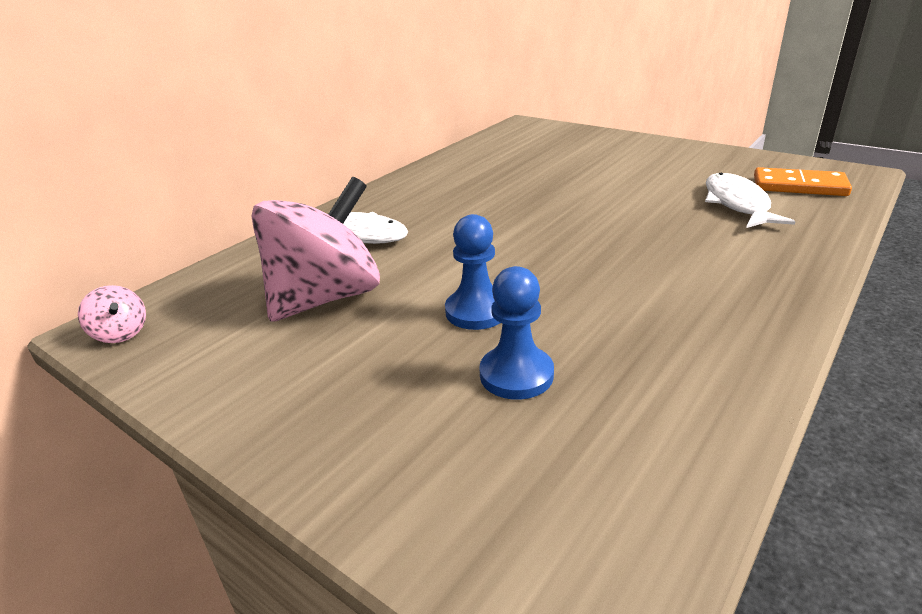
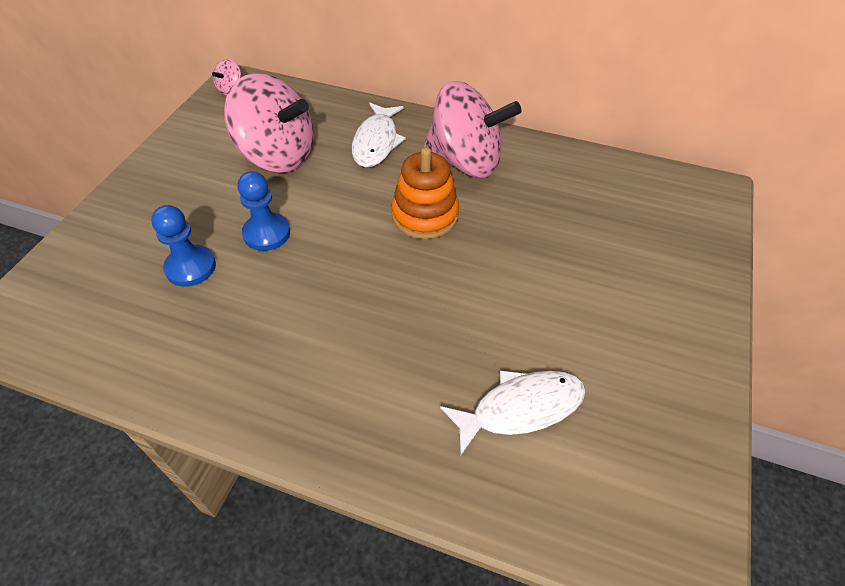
camera: 70 degrees right, 20 degrees up
orange domino [754,167,852,196] -> none
none -> orange stacking toy [391,147,459,239]
none -> pink spinning top [423,81,521,178]

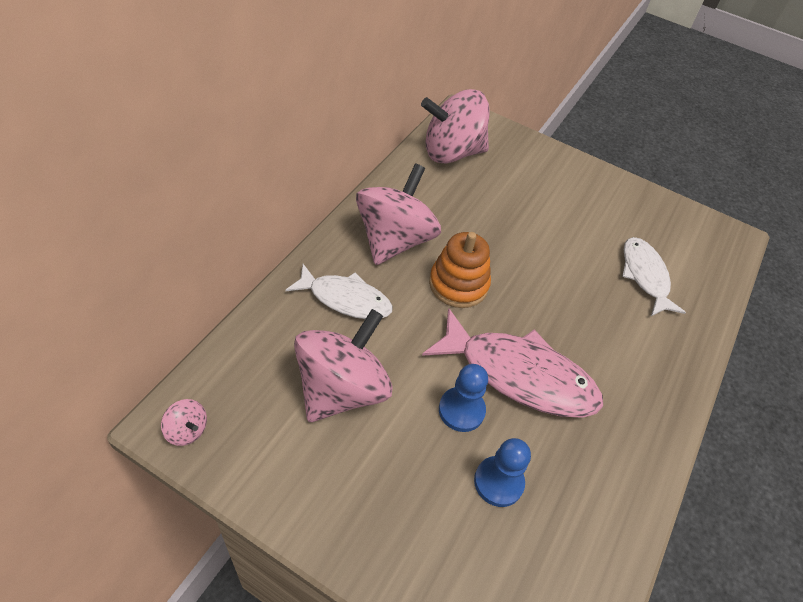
camera: 85 degrees left, 0 degrees up
none -> pink spinning top [421,89,490,163]
none -> pink fish [422,308,603,418]

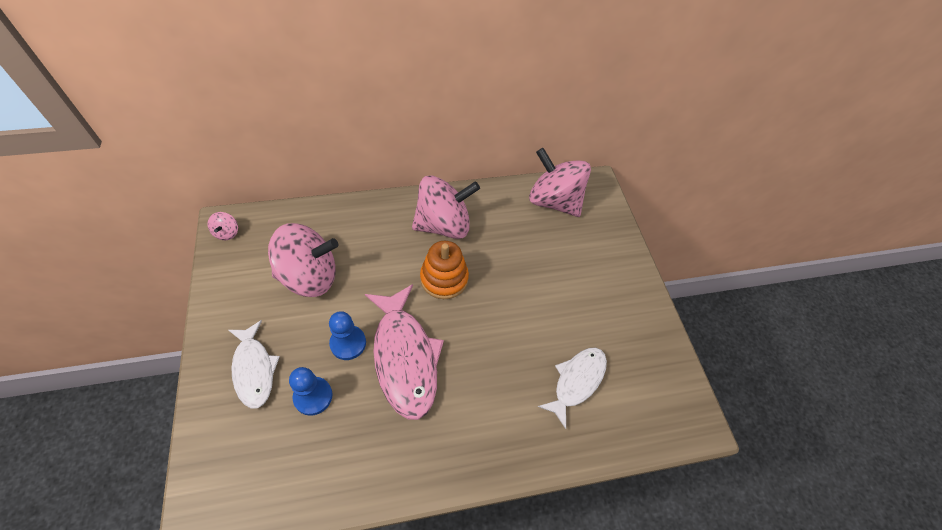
camera: 50 degrees right, 5 degrees up
white fish [285,264,393,319] -> white fish moved to [228,320,280,409]

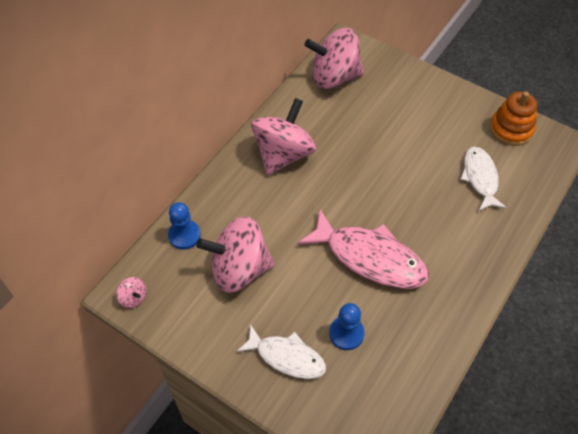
camera: 40 degrees left, 0 degrees up
pink spinning top [268,223,339,297] -> pink spinning top turned 135 degrees counterclockwise [196,216,275,293]
blue pawn [329,311,366,360] -> blue pawn moved to [168,202,201,250]
orange stacking toy [420,241,469,299] -> orange stacking toy moved to [490,92,537,146]

